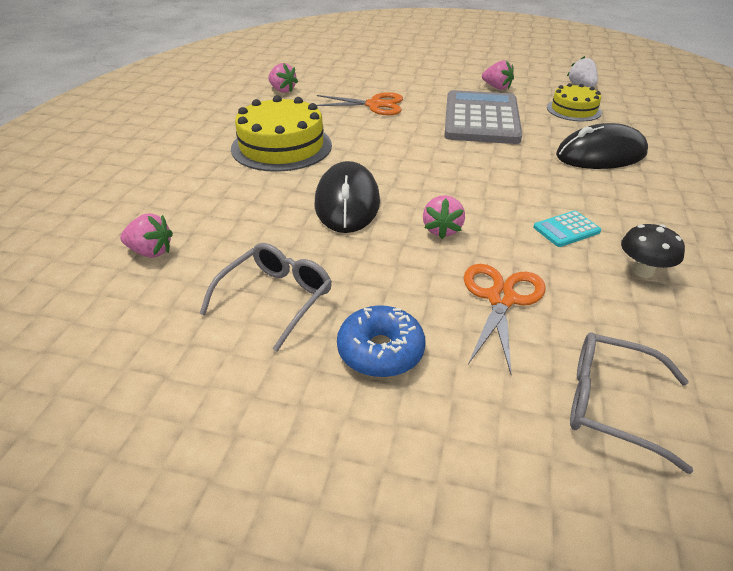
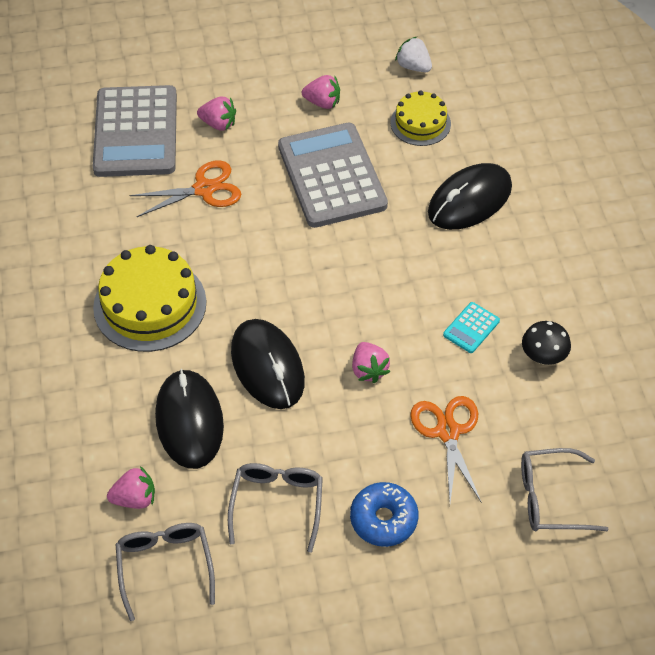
camera: 25 degrees left, 15 degrees up
pink strawberry [268,63,298,93] -> pink strawberry moved to [197,97,236,131]
none -> grey calculator [93,85,177,177]
none -> grey glasses [115,523,215,621]
none -> black mouse [155,369,224,469]

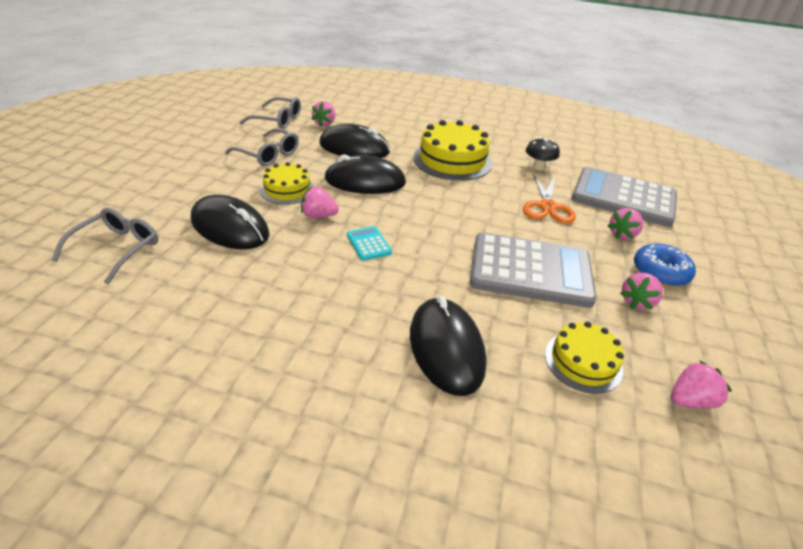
camera: 115 degrees right, 15 degrees down
blue donut [350,482,419,547] -> blue donut moved to [634,243,696,287]
white strawberry [395,37,432,72] -> pink strawberry [671,361,732,409]
orange scissors [410,396,482,503] -> black mouse [191,195,270,249]
turquoise calculator [443,302,500,353] -> turquoise calculator moved to [347,226,392,261]
black mushroom [522,321,571,365] -> black mushroom moved to [526,138,560,170]
none -> yellow cake [260,162,314,204]

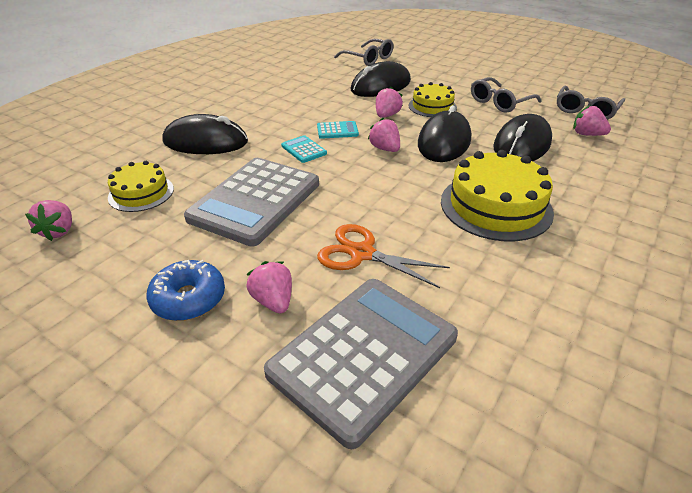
camera: 110 degrees right, 0 degrees up
black mushroom [526,138,560,170] -> none
pink strawberry [620,273,663,309] -> pink strawberry moved to [368,118,400,152]
none -> turquoise calculator [281,135,327,163]

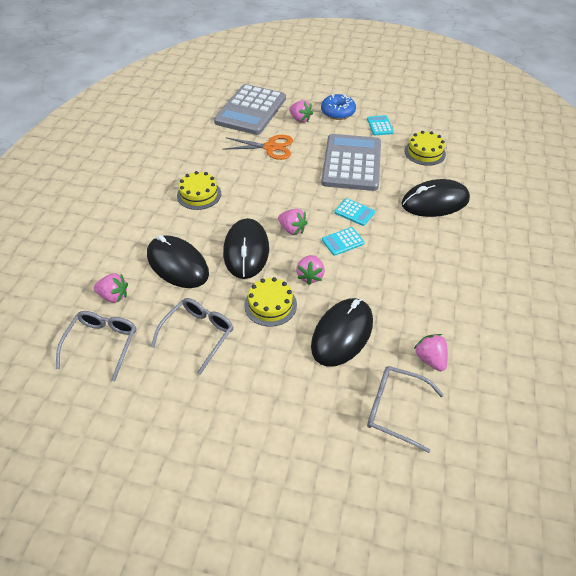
camera: 160 degrees right, 10 degrees up
pink strawberry [25,200,72,241] -> pink strawberry moved to [414,334,448,371]
yellow cake [441,150,554,241] -> yellow cake [177,171,221,210], size x0.59
black mouse [493,114,552,161] -> black mouse turned 60 degrees counterclockwise [147,235,209,288]
none -> turquoise calculator [367,115,394,135]

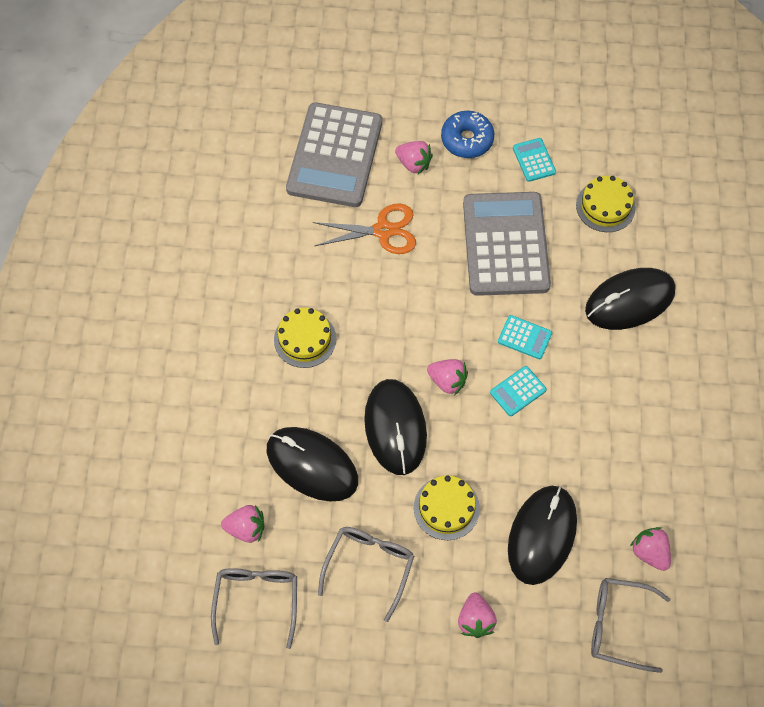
camera: 10 degrees left, 15 degrees up
pink strawberry [296,255,325,285] -> pink strawberry moved to [458,593,497,638]

